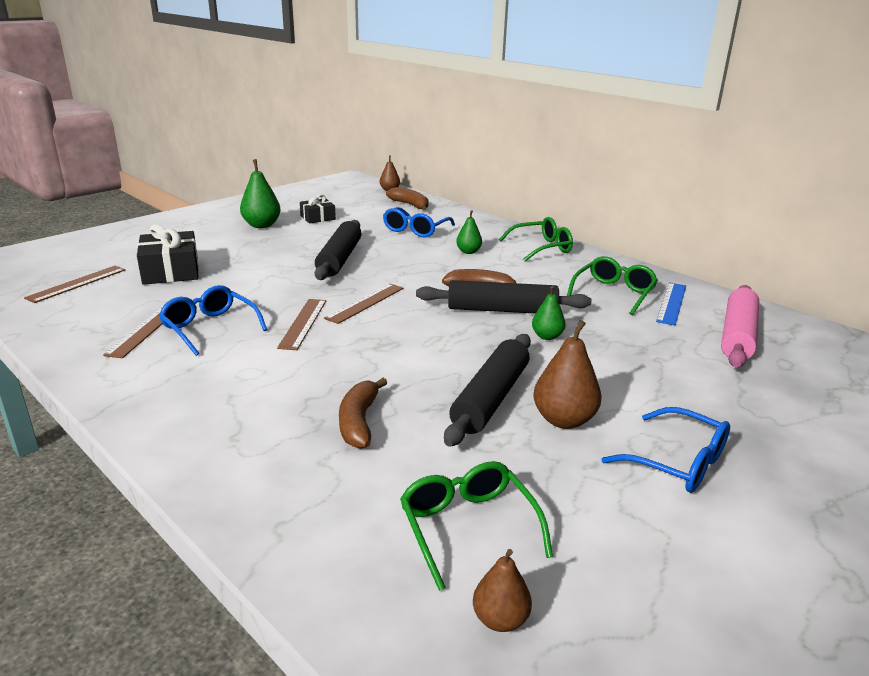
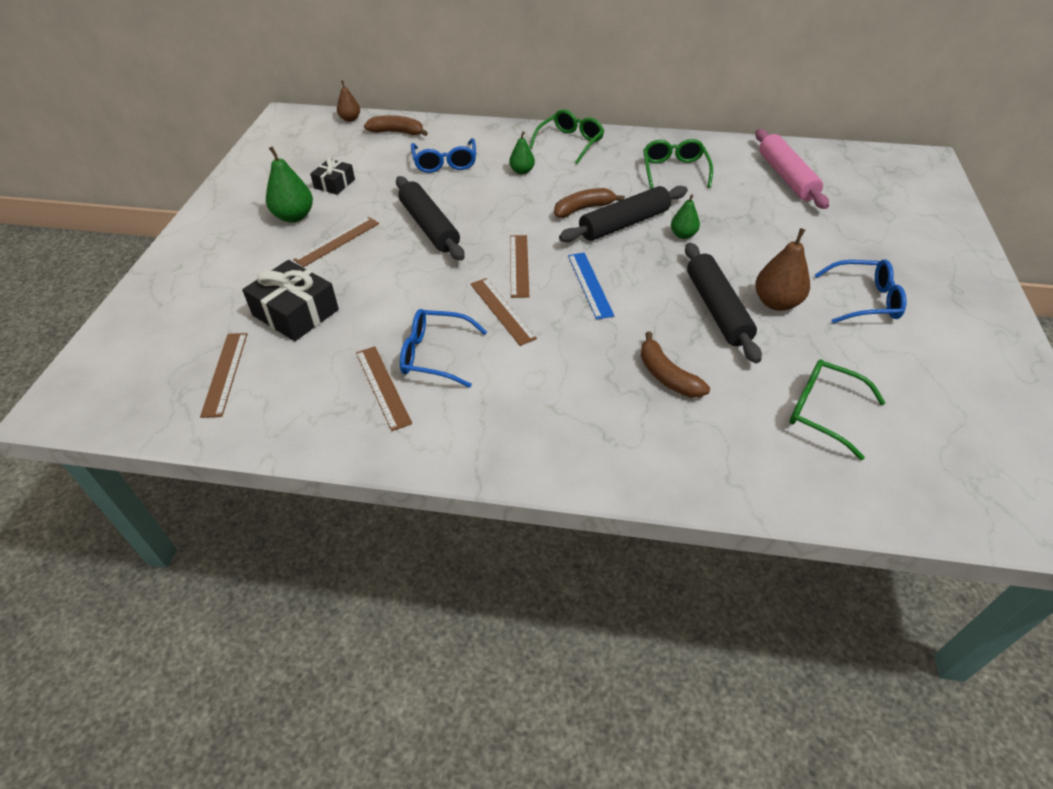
camera: 35 degrees left, 20 degrees up
brown pear [473,549,532,632] -> none
blue ruler [656,283,686,325] -> blue ruler moved to [568,253,614,320]
none -> brown ruler [293,217,379,267]

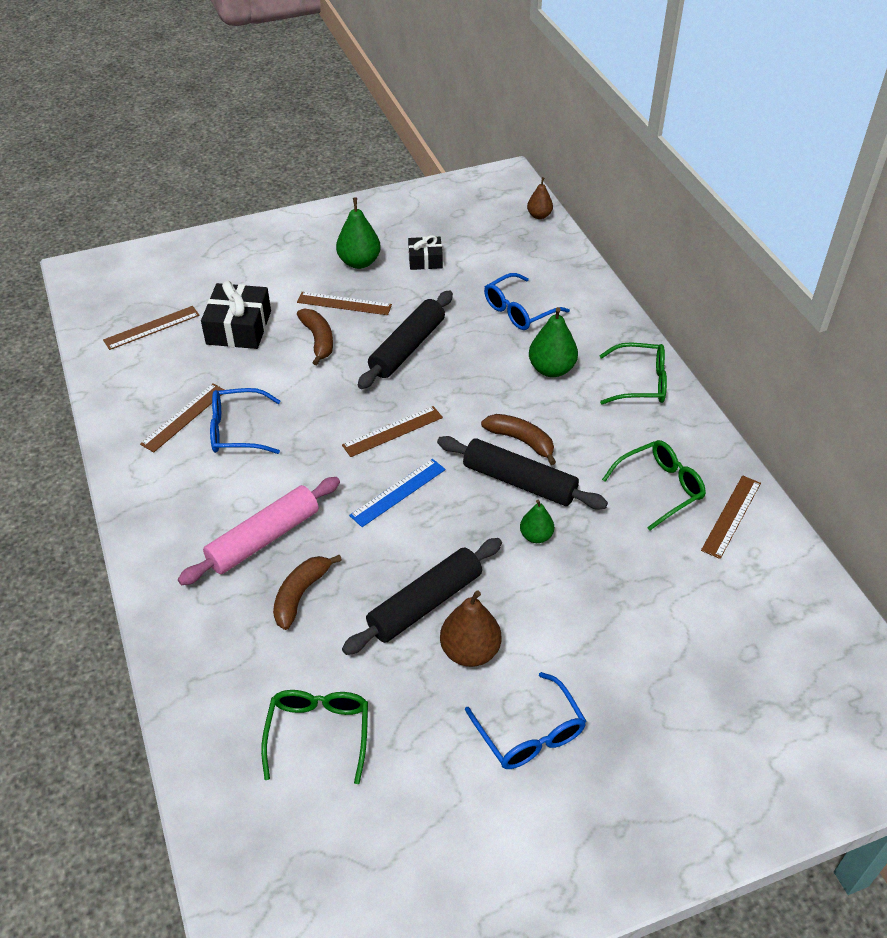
camera: 60 degrees right, 0 degrees up
brown banana [364,115,428,136] -> brown banana moved to [297,309,333,365]
blue glasses [400,309,487,388] -> blue glasses turned 75 degrees counterclockwise [210,388,280,454]
brown ruler [471,278,537,346] -> brown ruler moved to [701,475,761,559]
green pear [509,131,535,174] -> green pear [529,307,578,377], size x1.63
pink rolling pin [755,129,829,209] -> pink rolling pin moved to [178,477,340,585]

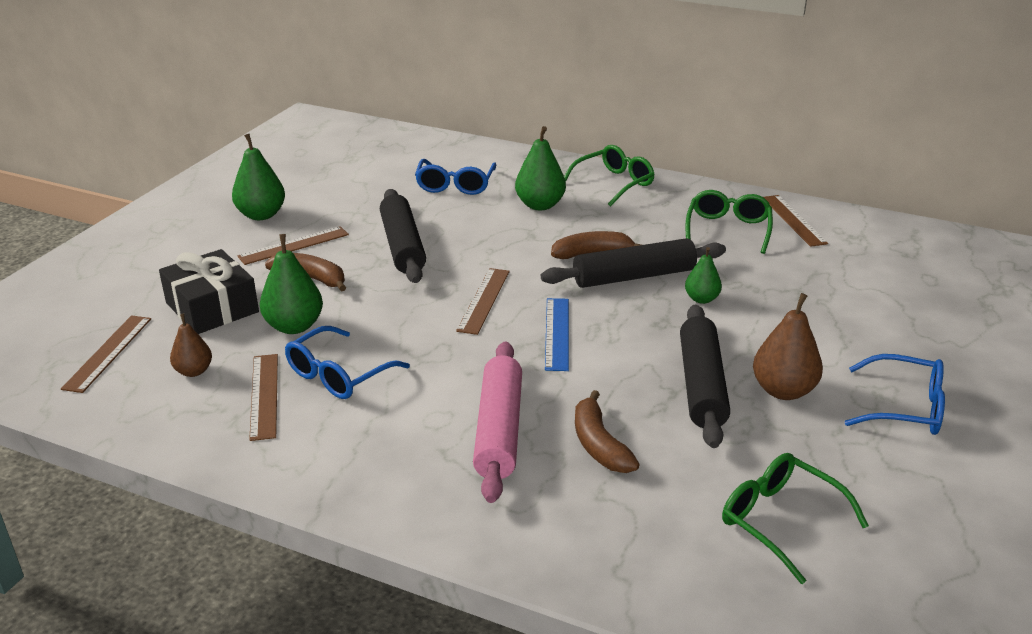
camera: 45 degrees left, 15 degrees down
black gift [408,235,443,270] -> none
brown pear [527,177,553,219] -> brown pear moved to [170,314,212,377]
none -> green pear [260,234,323,334]

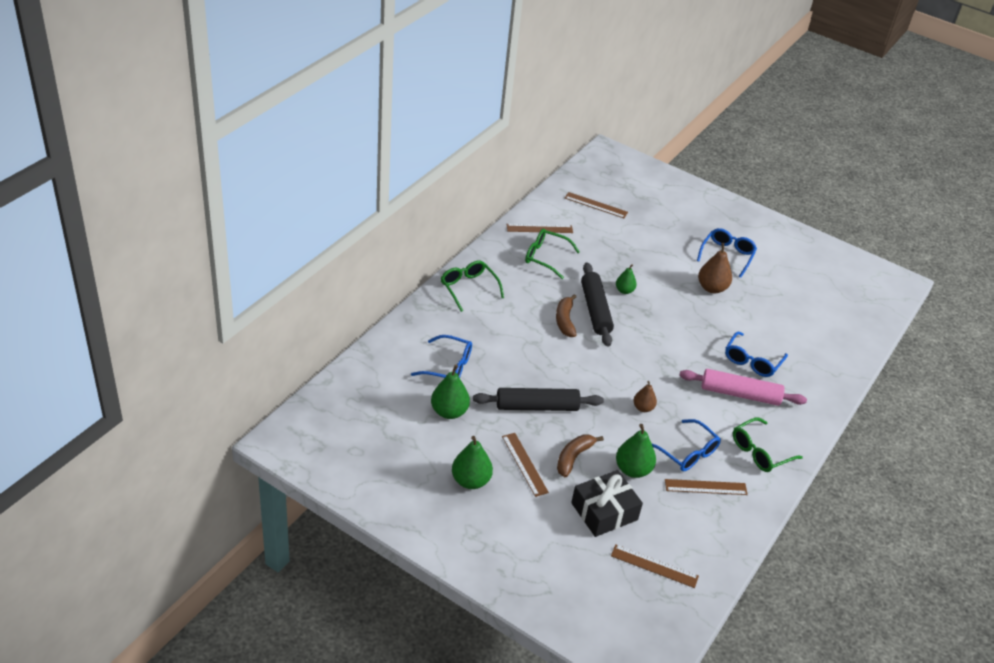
camera: 85 degrees left, 10 degrees up
brown pear [170,314,212,377] -> brown pear moved to [633,381,657,412]
brown ruler [456,268,510,335] -> brown ruler moved to [565,192,628,218]
green pear [515,126,566,210] -> green pear moved to [431,364,470,419]
blue ruler [545,298,569,371] -> none
brown banana [575,390,640,473] -> blue glasses [725,332,788,377]
black rolling pin [680,305,730,448] -> none
green glasses [722,453,869,584] -> green glasses moved to [733,418,803,472]

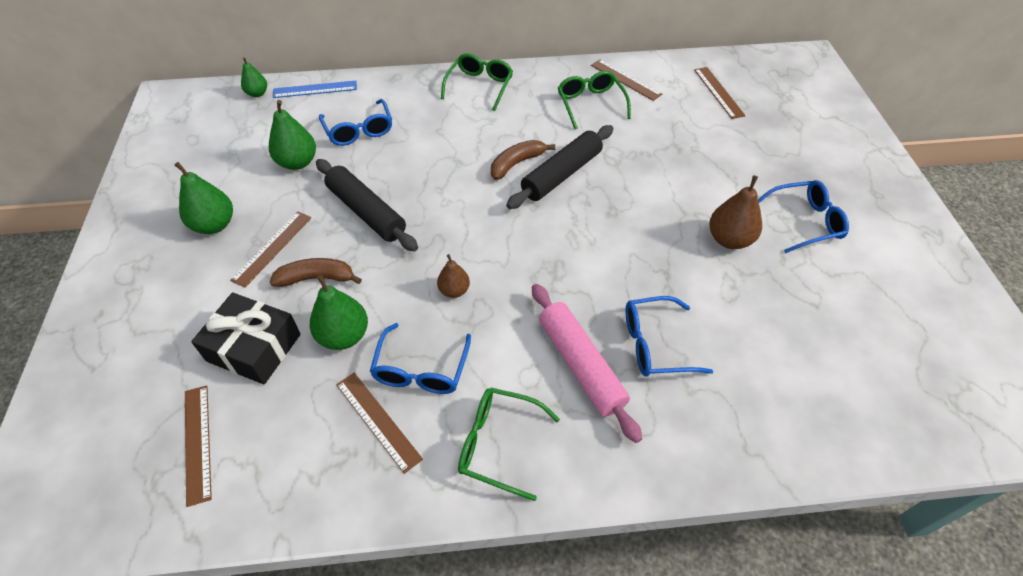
camera: 55 degrees right, 10 degrees up
green pear [616,264,637,294] -> green pear moved to [241,57,267,97]
none -> blue ruler [273,81,357,98]

